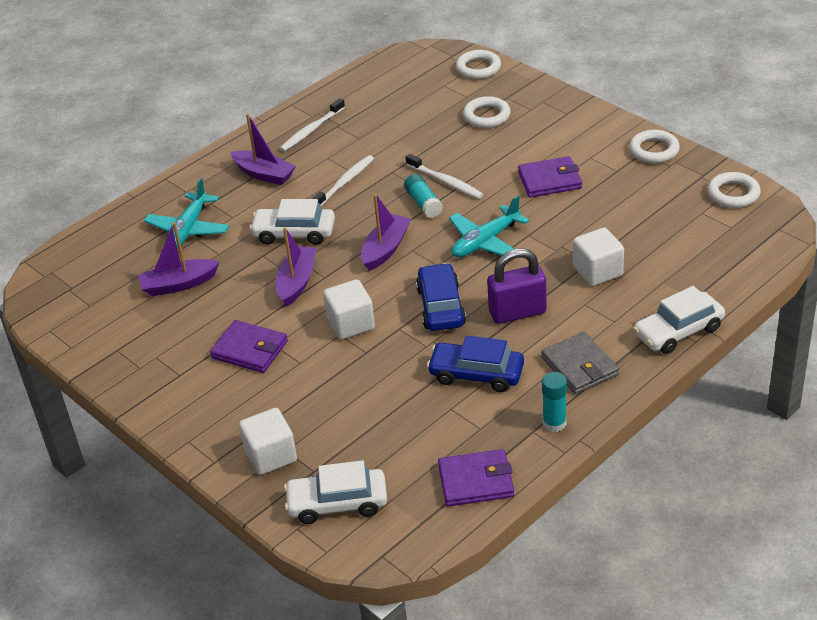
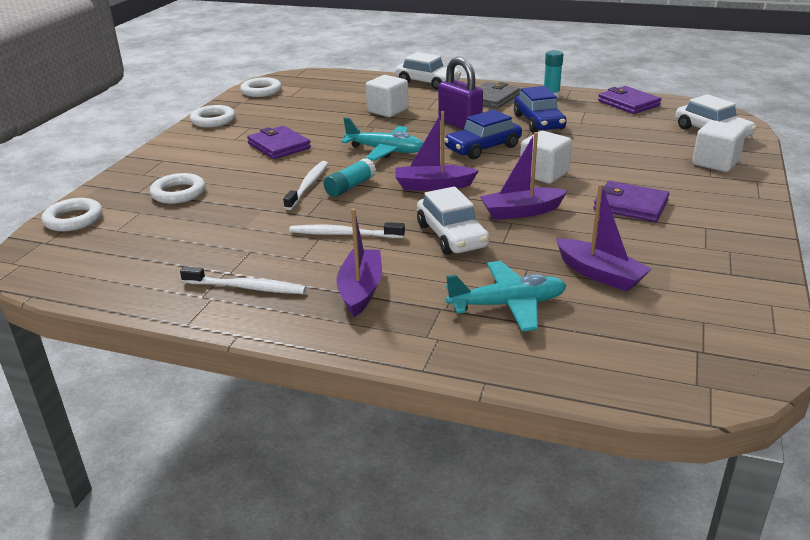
camera: 120 degrees left, 10 degrees down
purple wallet [210,320,288,373] -> purple wallet turned 60 degrees counterclockwise [593,181,669,222]

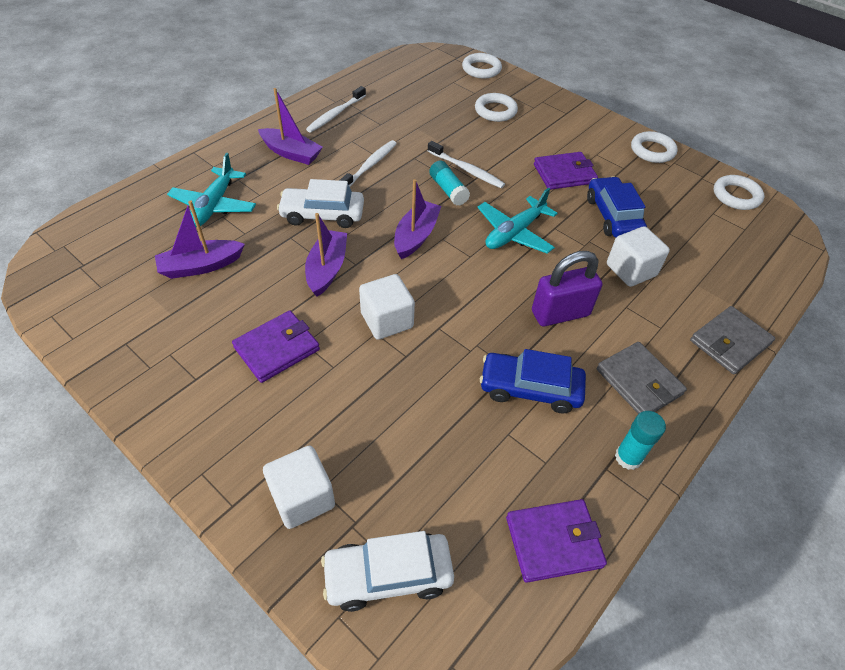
camera: 110 degrees right, 20 degrees up
white car [395,52,461,90] -> grey wallet [690,306,775,374]
blue car [444,110,522,159] -> blue car moved to [587,176,647,238]

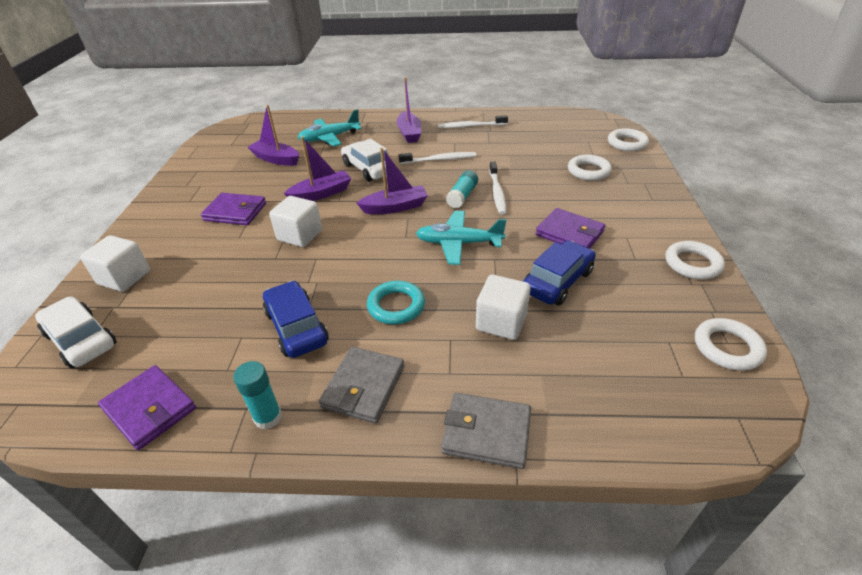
camera: 55 degrees right, 10 degrees down
purple padlock [532,251,602,326] -> turquoise ring [367,281,425,324]

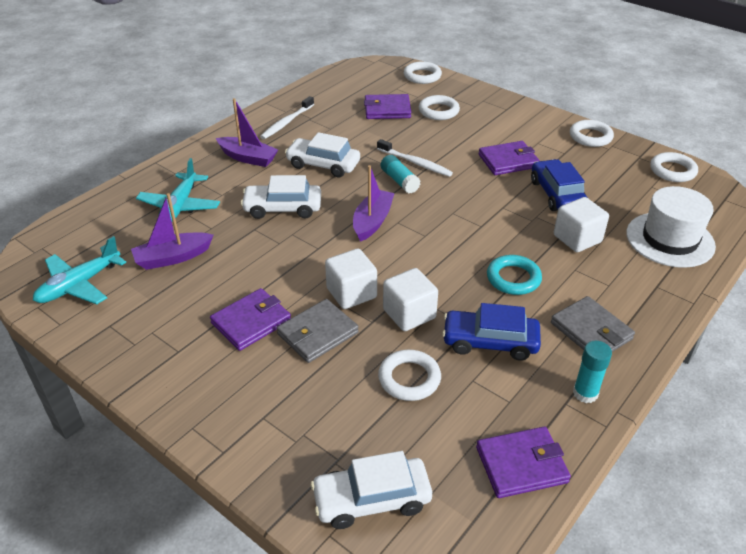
camera: 55 degrees left, 0 degrees up
white cube [80,235,150,292] -> white cube moved to [383,268,438,331]
purple boat [284,136,351,201] -> none
white toothbrush [399,152,476,164] -> white car [285,132,360,177]
turquoise plane [416,211,506,265] -> turquoise plane moved to [33,236,126,304]
grey wallet [441,393,531,469] -> grey wallet moved to [277,299,359,363]
none -> purple wallet [364,94,411,119]
none -> white ring [378,350,441,401]
none -> white hat [626,186,716,268]

